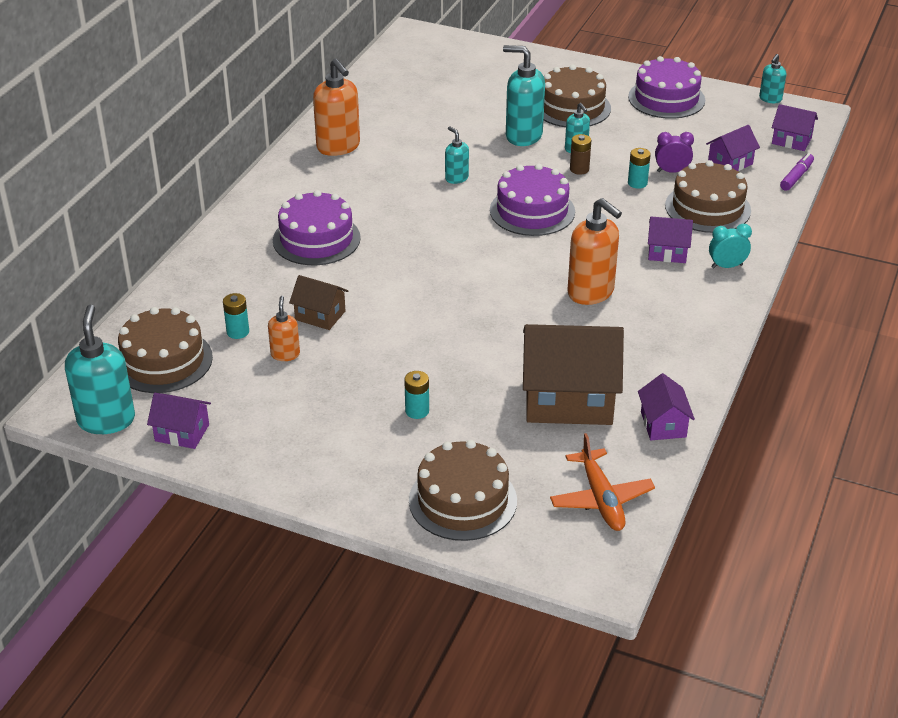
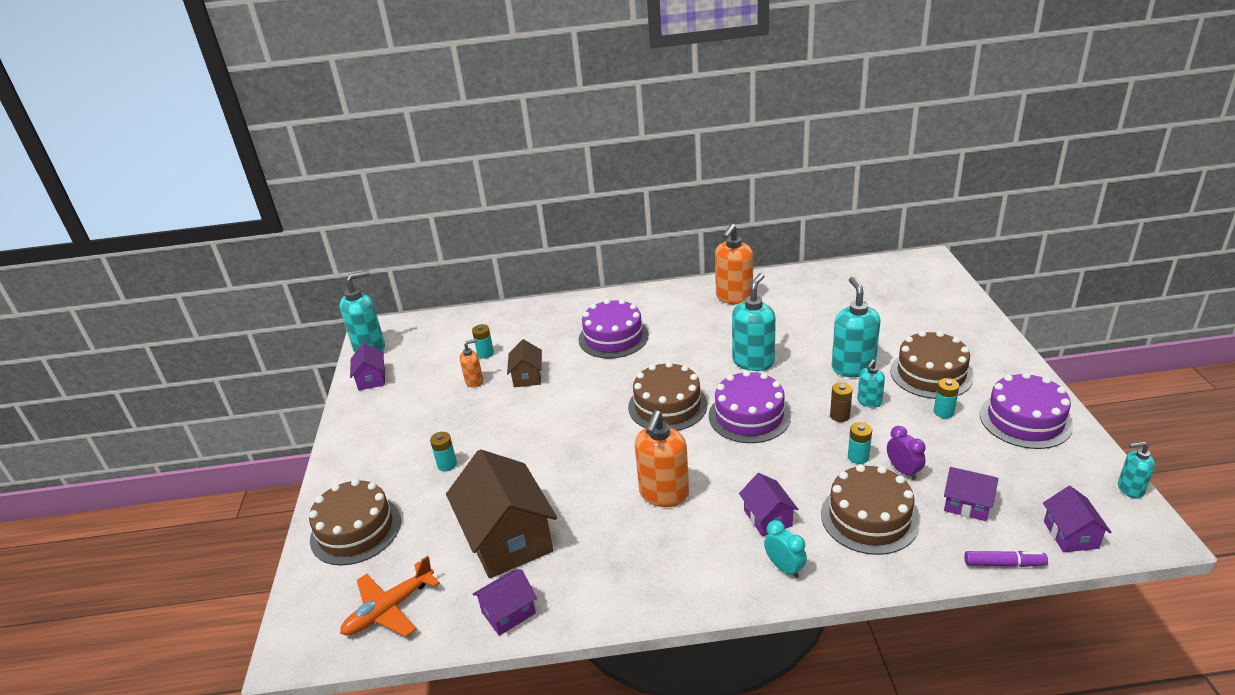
camera: 65 degrees right, 5 degrees down
brown cake [118,307,213,393] -> brown cake moved to [628,361,707,431]
turquoise soap dispenser [445,126,469,184] -> turquoise soap dispenser [732,273,776,371], size x1.87
none -> turquoise battery [934,378,959,418]

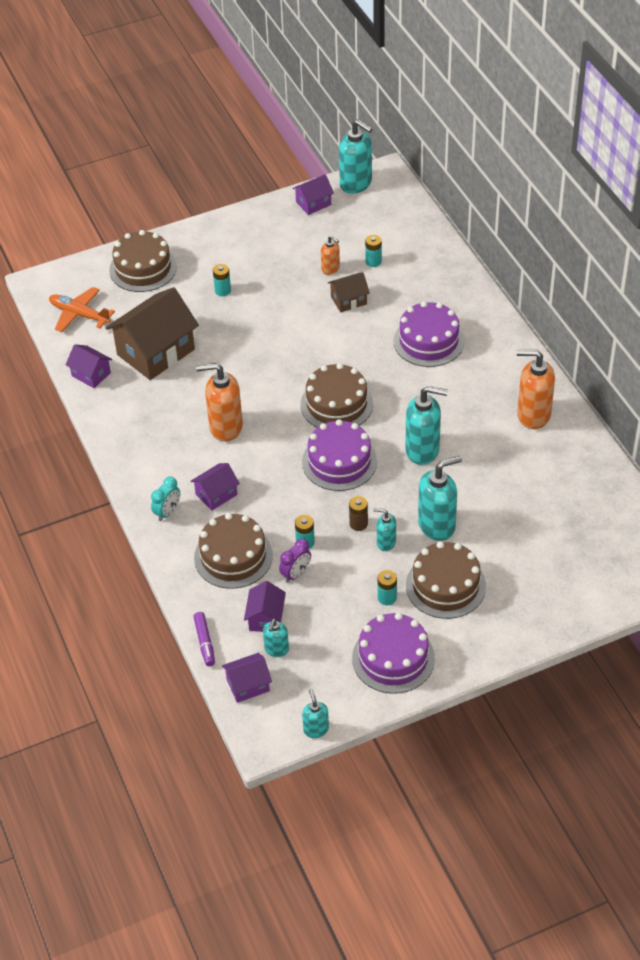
camera: 70 degrees right, 15 degrees up
none -> turquoise soap dispenser [263,619,289,657]

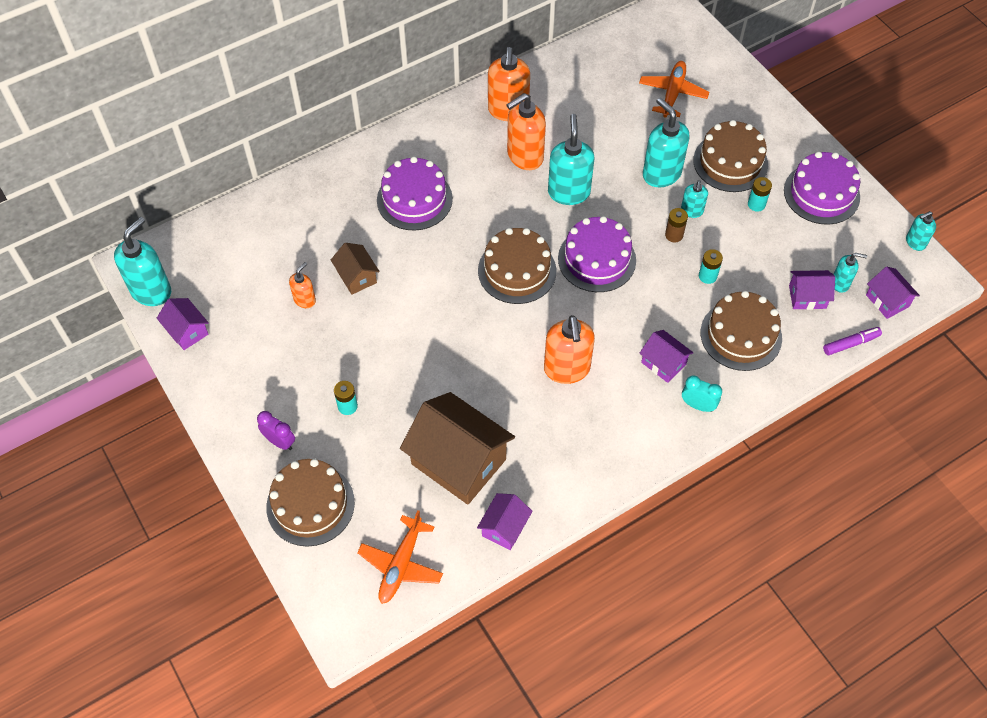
camera: 100 degrees left, 10 degrees up
purple clock [279,539,311,583] -> purple clock moved to [257,411,295,450]
turquoise battery [365,235,382,267] -> none
none -> orange soap dispenser [506,93,546,170]
none -> orange plane [639,61,709,117]

